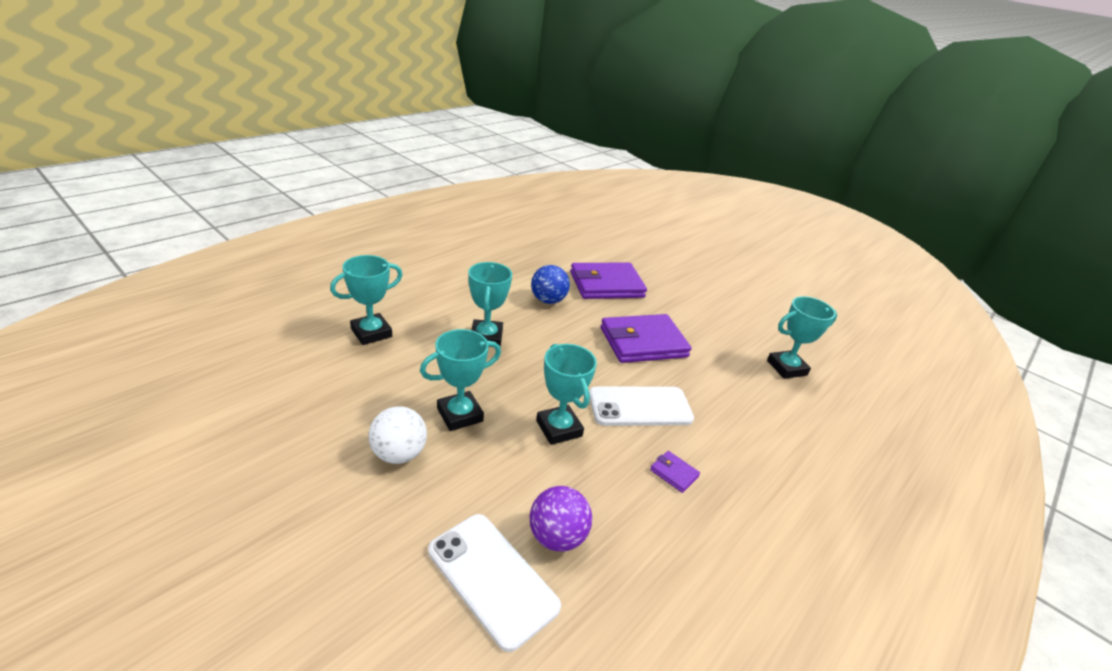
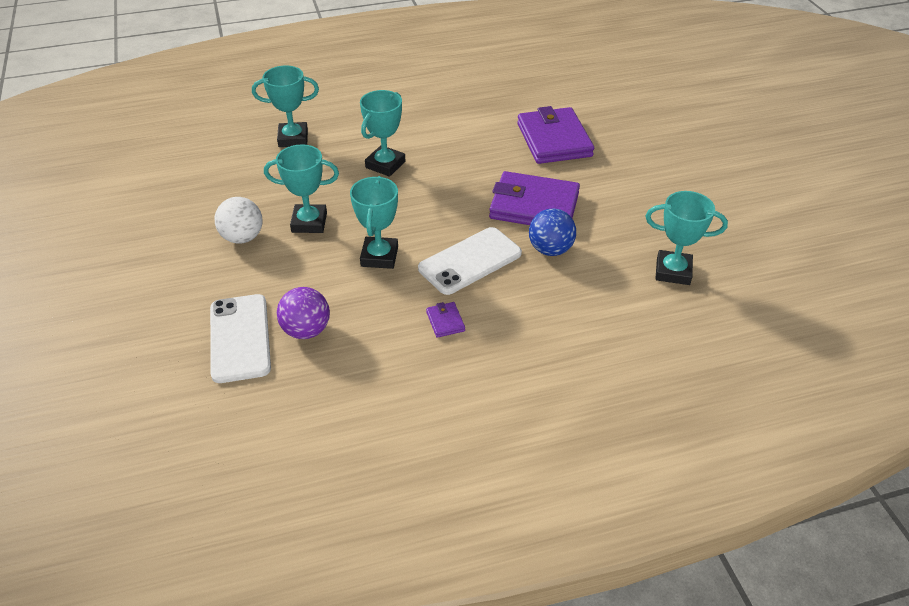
camera: 35 degrees right, 10 degrees up
blue ball [531,265,570,304] -> blue ball moved to [529,208,576,256]
purple wallet [570,263,647,299] -> purple wallet turned 60 degrees clockwise [517,106,594,164]
white phone [589,386,694,426] -> white phone turned 60 degrees counterclockwise [418,227,522,295]

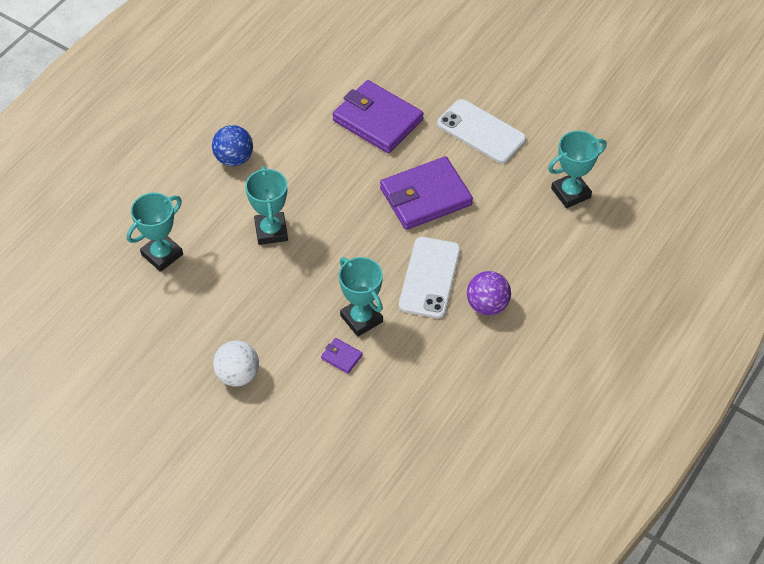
camera: 40 degrees left, 10 degrees up
white phone [210,294,271,383] -> white phone moved to [437,99,526,163]
turquoise trophy [264,144,339,233] -> none
purple ball [277,287,330,339] -> purple ball moved to [467,271,511,315]
purple wallet [426,302,465,338] -> purple wallet moved to [321,338,363,374]
blue ball [529,208,576,256] -> blue ball moved to [212,125,253,166]

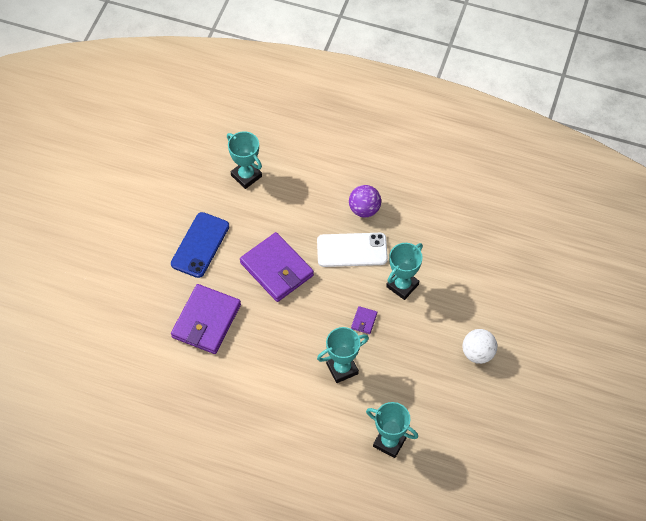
camera: 105 degrees left, 5 degrees up
blue ball [212,125,253,166] -> none
purple wallet [321,338,363,374] -> purple wallet moved to [351,306,377,334]
white phone [437,99,526,163] -> blue phone [171,212,229,278]

